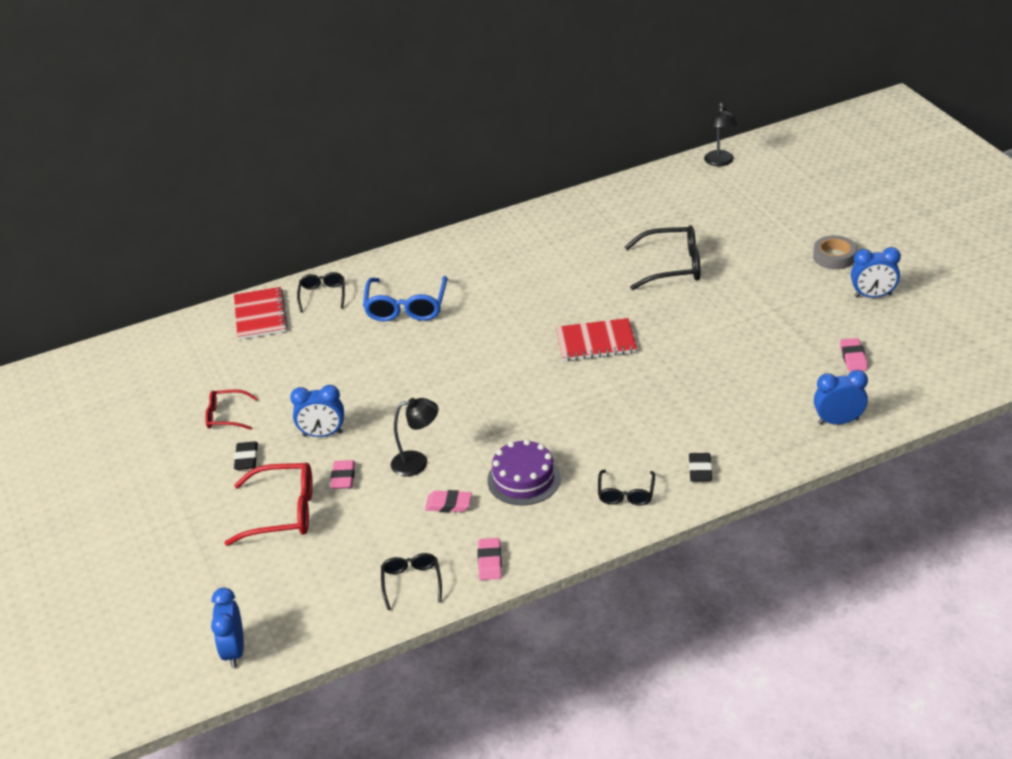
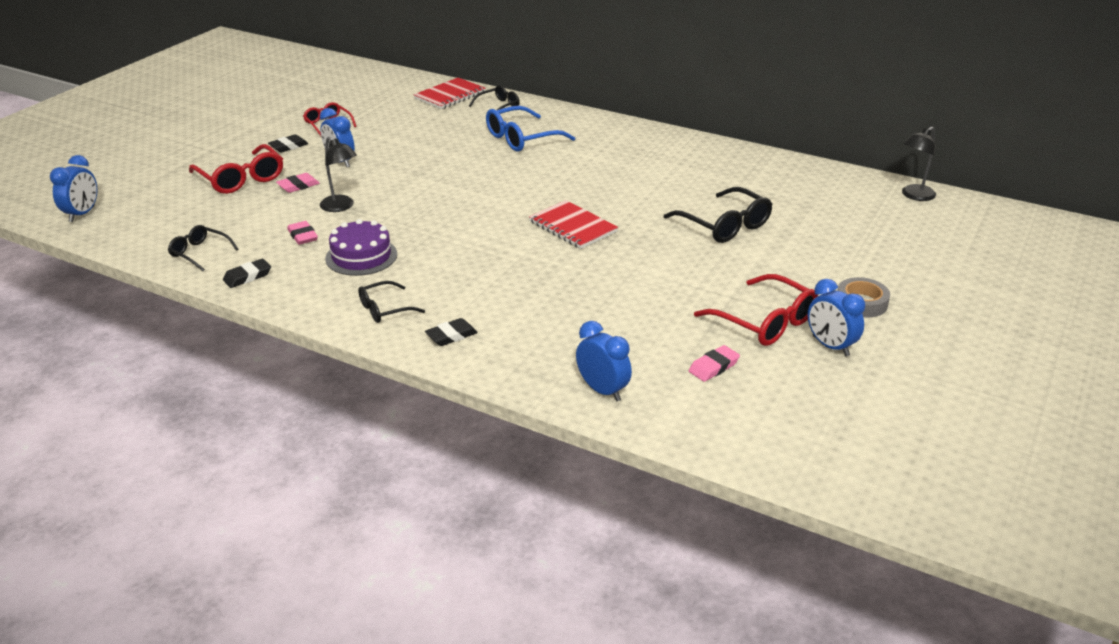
camera: 50 degrees right, 5 degrees down
blue clock [211,588,244,668] -> blue clock turned 150 degrees clockwise [50,155,98,222]
black glasses [381,553,442,610] -> black glasses turned 105 degrees counterclockwise [168,225,239,271]
pink eraser [477,538,502,580] -> black eraser [223,259,271,288]
none -> red glasses [694,274,818,346]

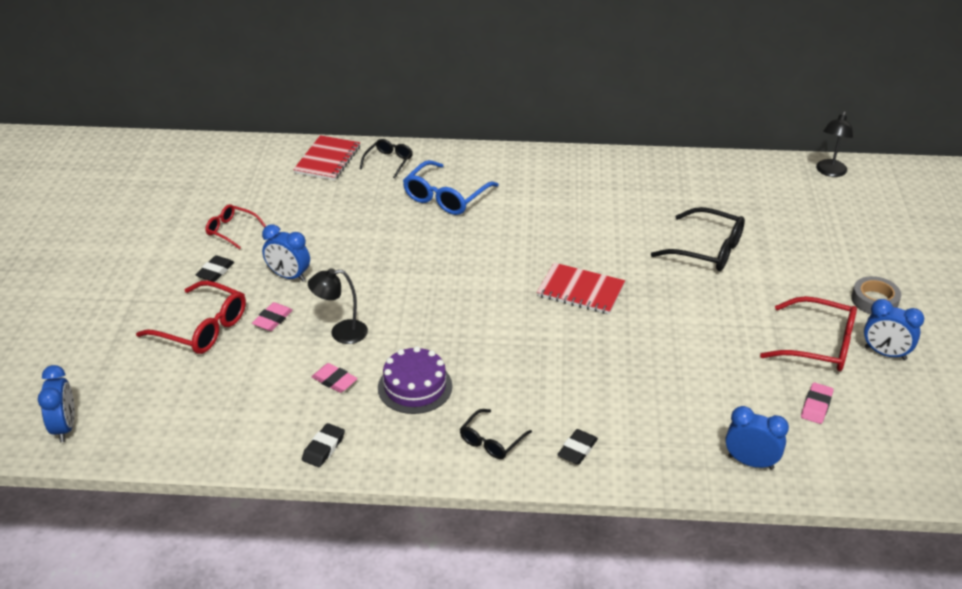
camera: 25 degrees left, 5 degrees up
black glasses [168,225,239,271] -> none
black lamp [320,137,357,212] -> black lamp turned 150 degrees clockwise [308,268,368,344]

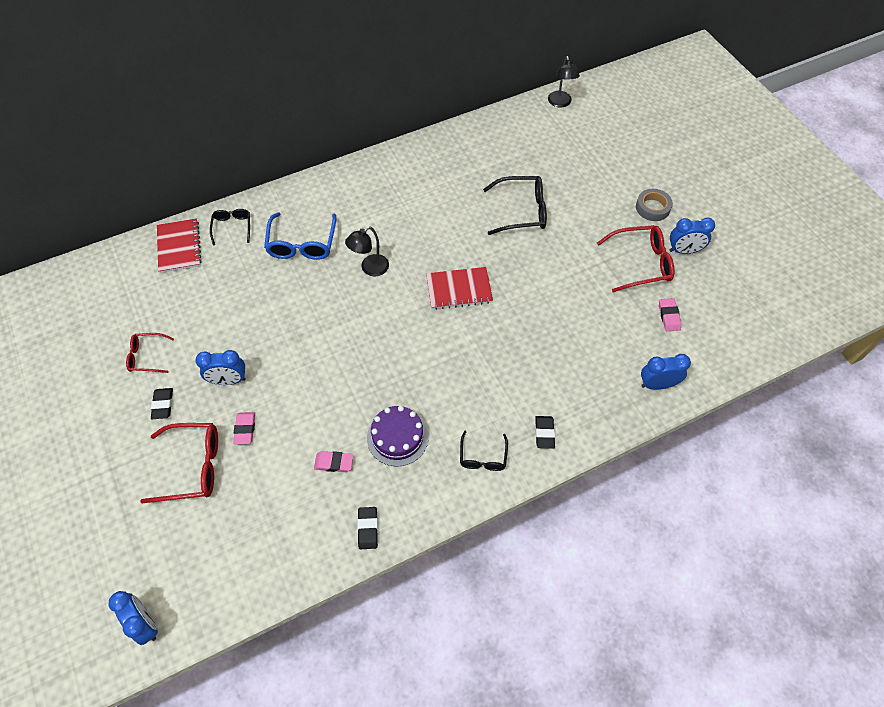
camera: 30 degrees left, 20 degrees up
black lamp [308,268,368,344] -> black lamp moved to [345,227,389,276]

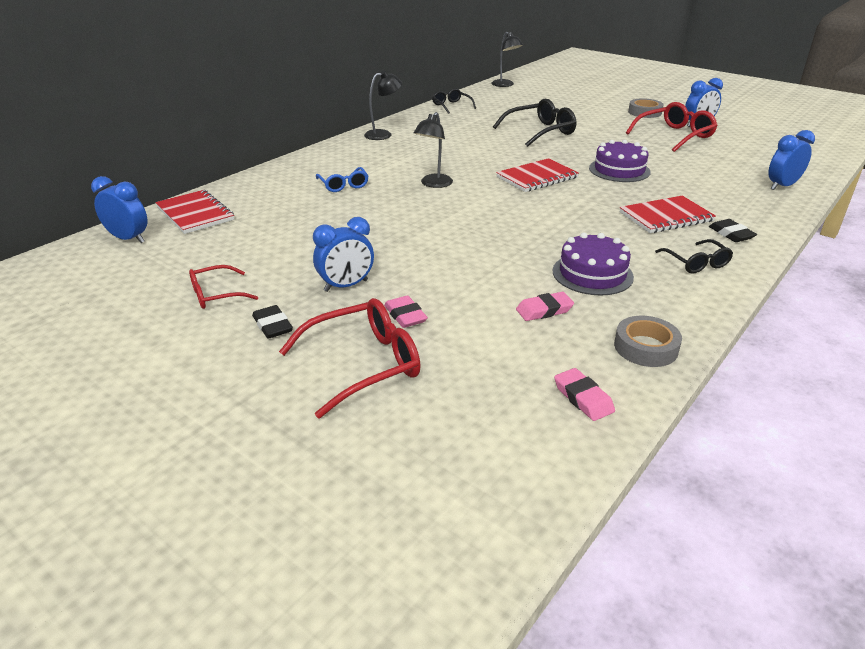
camera: 25 degrees left, 25 degrees down
blue clock [109,591,158,645] -> blue clock moved to [91,176,147,243]
black glasses [210,209,250,245] -> black glasses moved to [432,88,476,114]
blue glasses [264,212,336,260] -> blue glasses [316,167,368,192], size x0.59
black eraser [357,507,378,549] -> grey tape [614,316,682,367]
pink eraser [659,298,681,331] -> pink eraser moved to [554,368,615,421]
none -> black lamp [364,71,402,140]
none -> purple cake [589,140,651,182]
none -> red notebook [620,196,716,233]

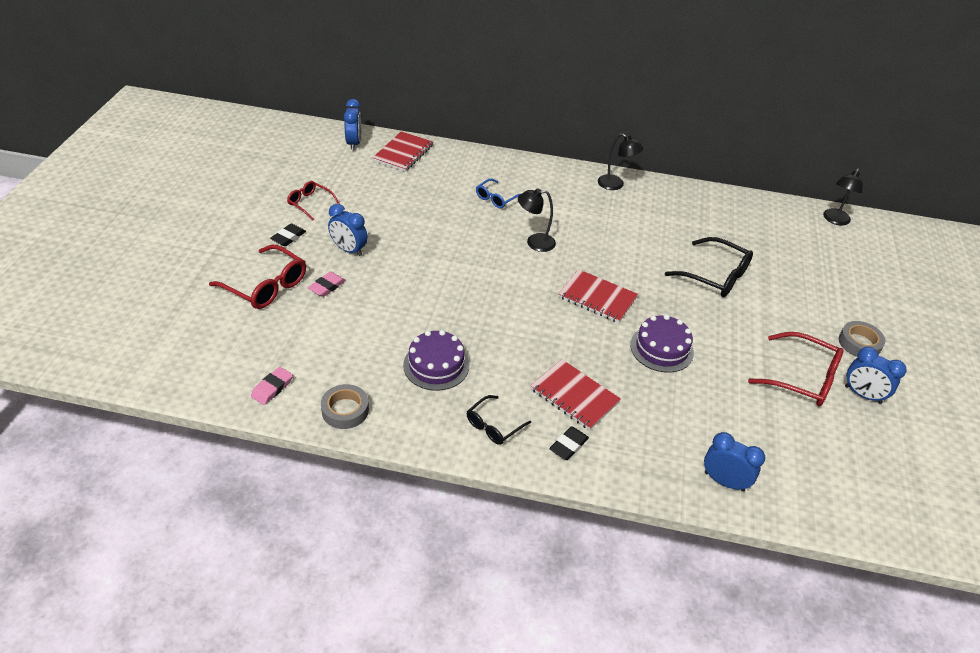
camera: 60 degrees right, 10 degrees up
black glasses [432,88,476,114] -> none
pink eraser [516,292,574,321] -> none

